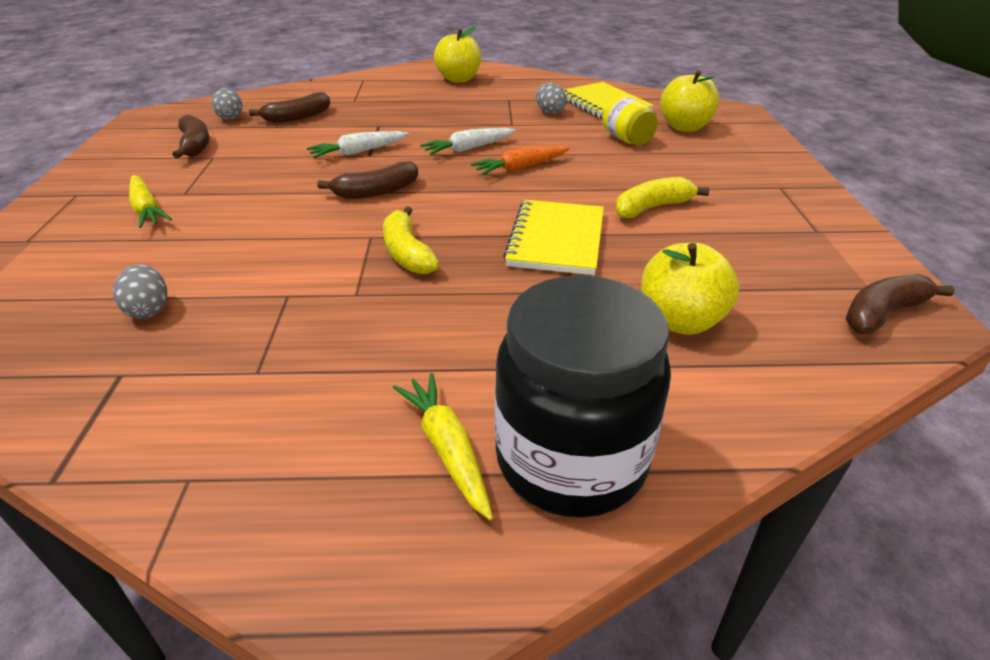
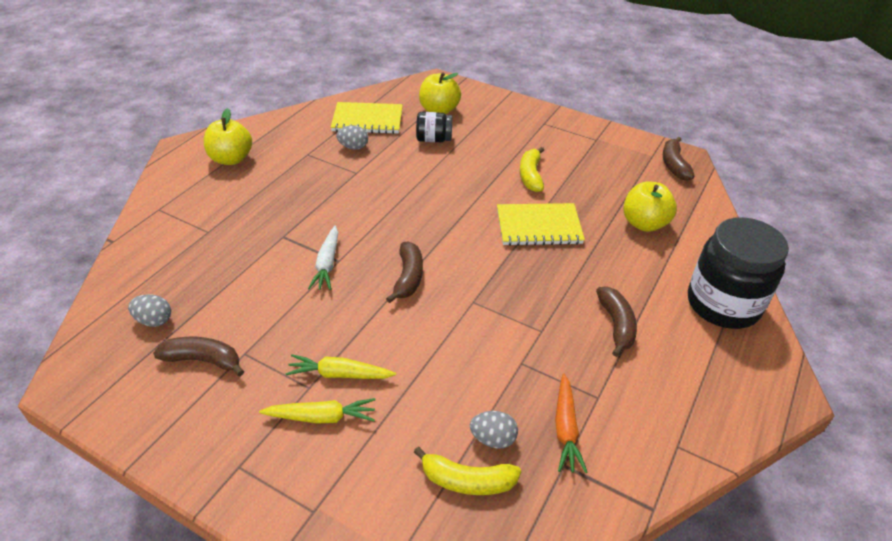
camera: 60 degrees left, 5 degrees up
brown banana [249,92,330,123] -> brown banana moved to [596,286,637,357]
yellow banana [383,206,440,274] -> yellow banana moved to [414,447,521,495]
yellow carrot [393,373,493,520] -> yellow carrot moved to [285,354,396,379]
white carrot [420,128,516,155] -> none
orange carrot [471,146,570,175] -> orange carrot moved to [555,373,588,473]
yellow notebook [503,200,604,275] -> yellow notebook turned 45 degrees counterclockwise [497,203,585,246]
yellow jar [602,96,658,145] -> black jar [416,112,452,142]

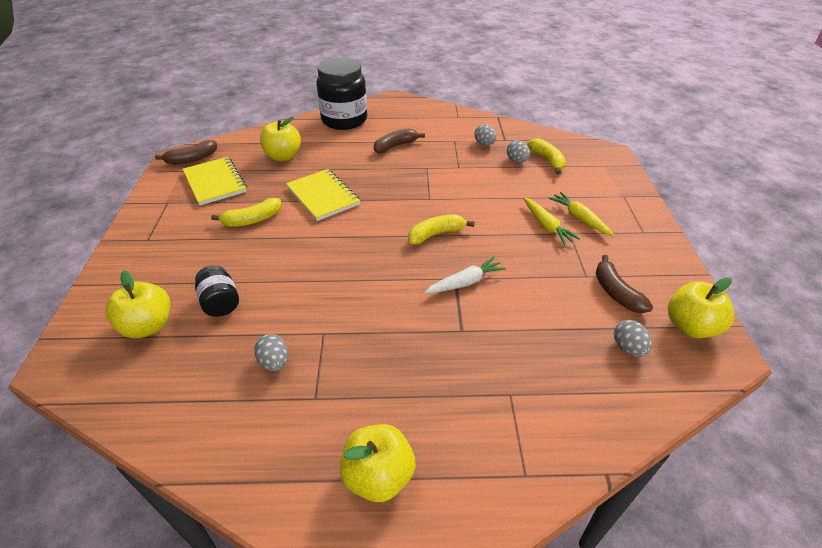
camera: 120 degrees left, 0 degrees up
yellow notebook [331,102,403,134] -> yellow notebook moved to [183,157,247,205]
brown banana [386,241,423,303] -> yellow banana [408,214,475,245]
orange carrot [555,373,588,473] -> grey egg [474,124,496,146]
none -> yellow apple [668,277,734,338]

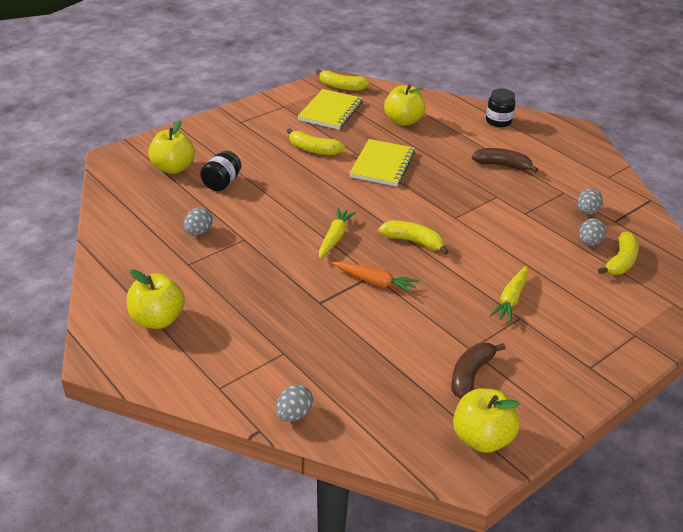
camera: 50 degrees right, 5 degrees down
brown banana [155,140,217,165] -> yellow banana [316,69,370,91]
black jar [317,58,367,130] -> black jar [486,88,515,127], size x0.50
white carrot [424,257,506,294] -> orange carrot [332,262,419,294]
yellow carrot [548,192,614,236] -> yellow carrot moved to [319,208,356,258]
grey egg [614,320,652,357] -> grey egg moved to [276,385,313,422]

